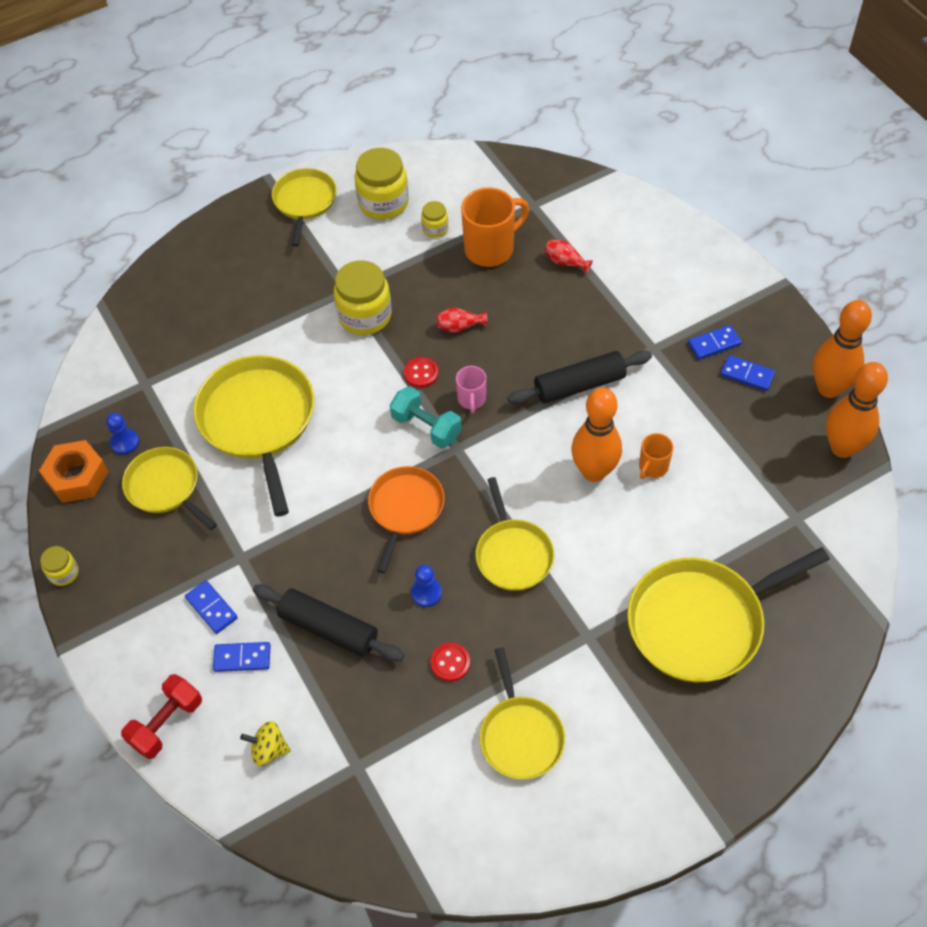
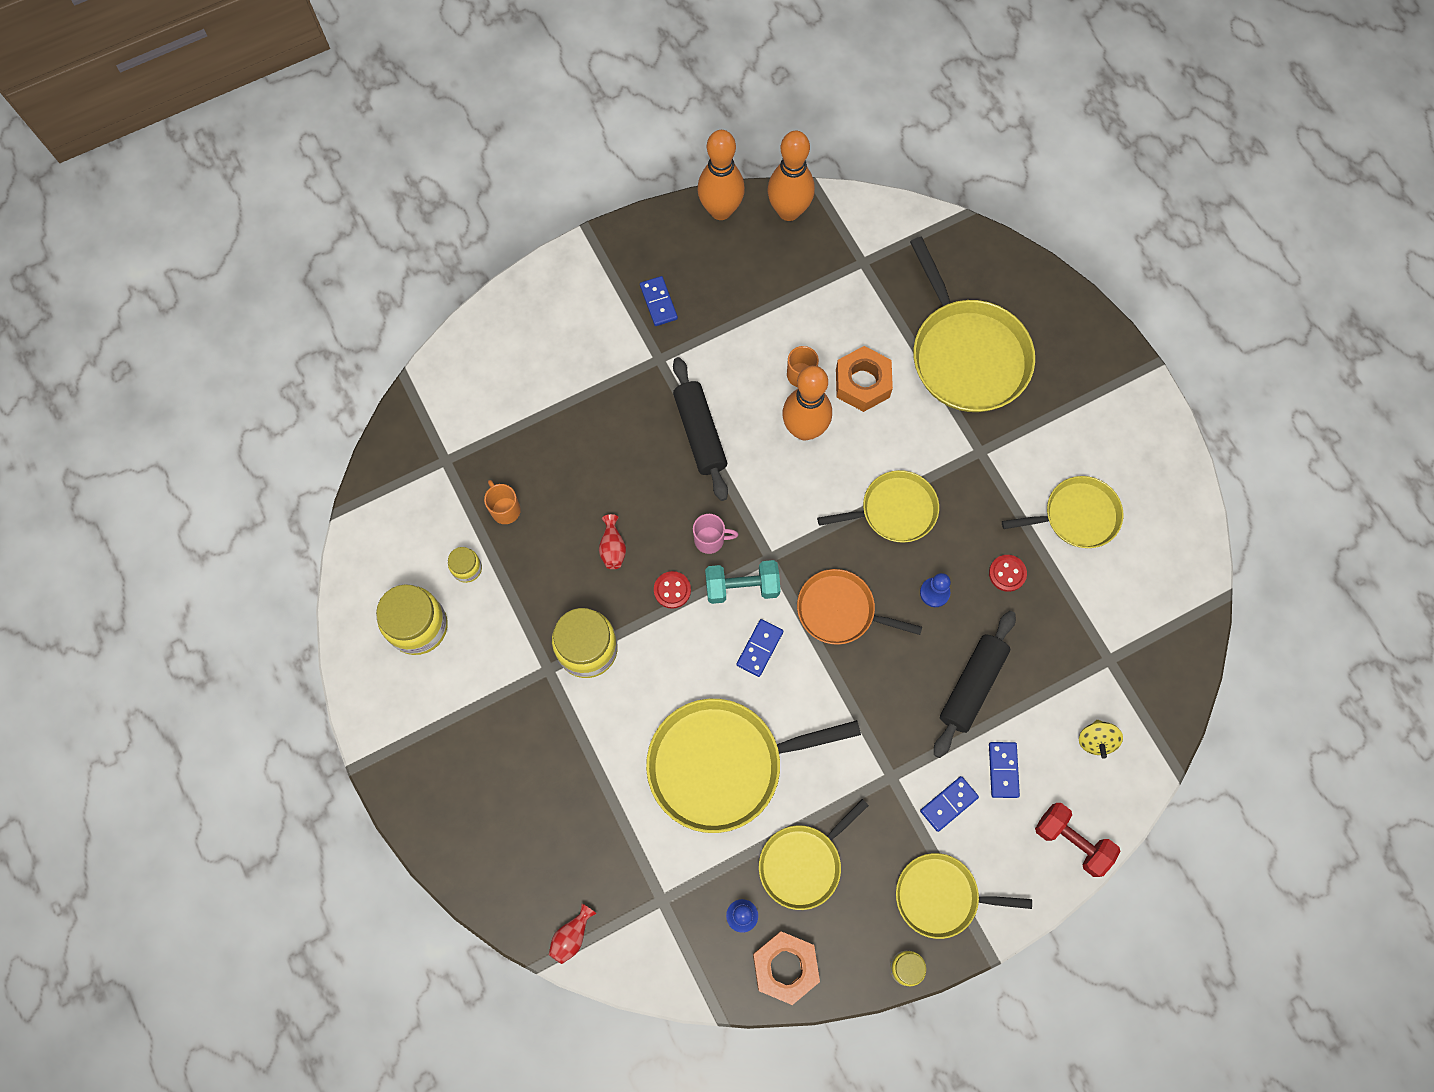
camera: 90 degrees left, 15 degrees up
yellow pan [272,168,337,247] -> yellow pan moved to [896,853,1032,939]
turquoise dumbbell [390,386,462,448] -> turquoise dumbbell turned 45 degrees clockwise [705,560,781,604]
orange mug [461,188,529,267] -> orange mug [484,480,521,524], size x0.54
red vase [544,239,593,274] -> red vase moved to [549,904,596,964]
blue domino [721,355,775,391] -> blue domino moved to [737,619,783,677]
none -> orange nut [836,346,893,412]

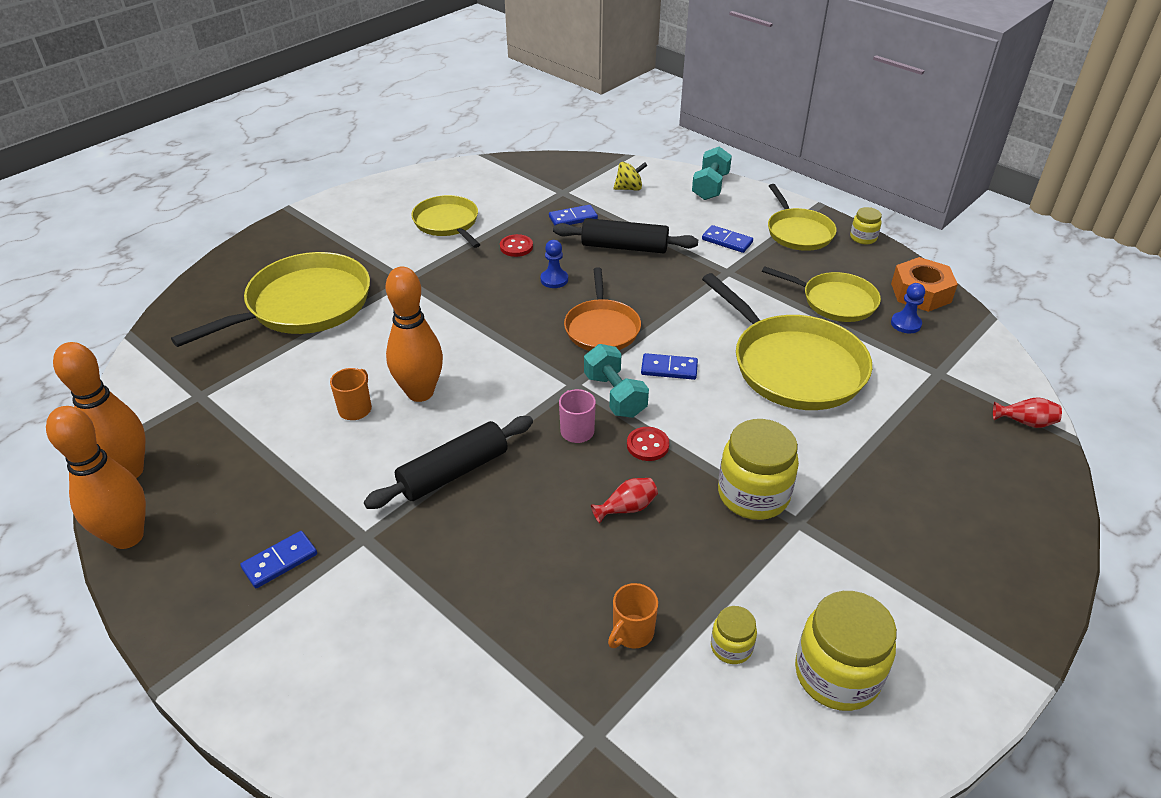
camera: 110 degrees left, 30 degrees down
yellow pan [817,470,939,543] -> none
orange nut [836,346,893,412] -> none
blue domino [989,742,1020,798] -> blue domino moved to [549,205,598,226]
red dumbbell [1035,803,1120,877] -> turquoise dumbbell [692,146,732,200]

